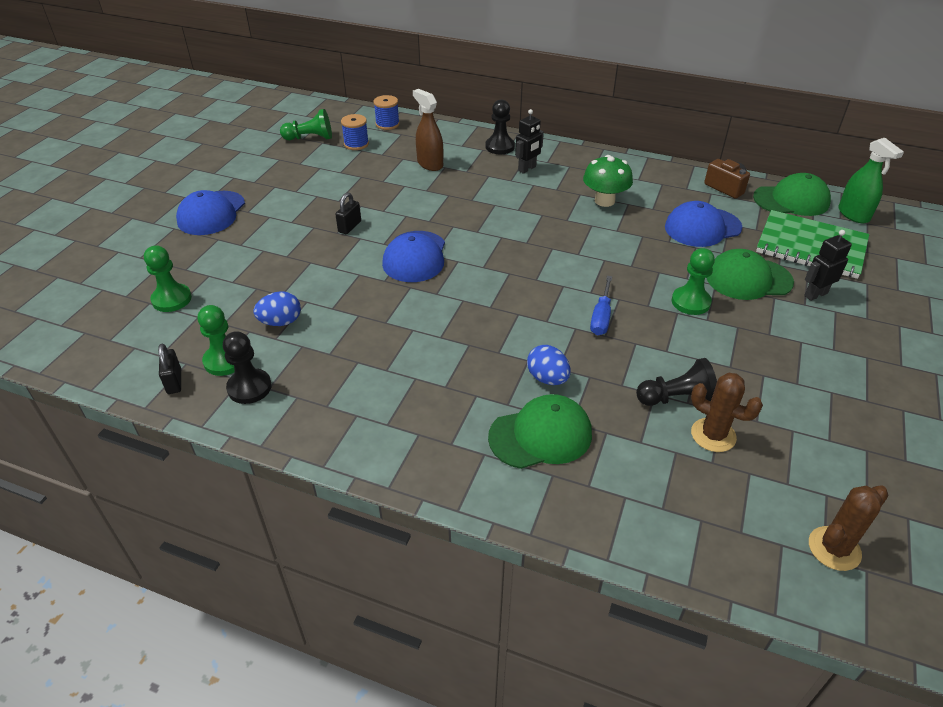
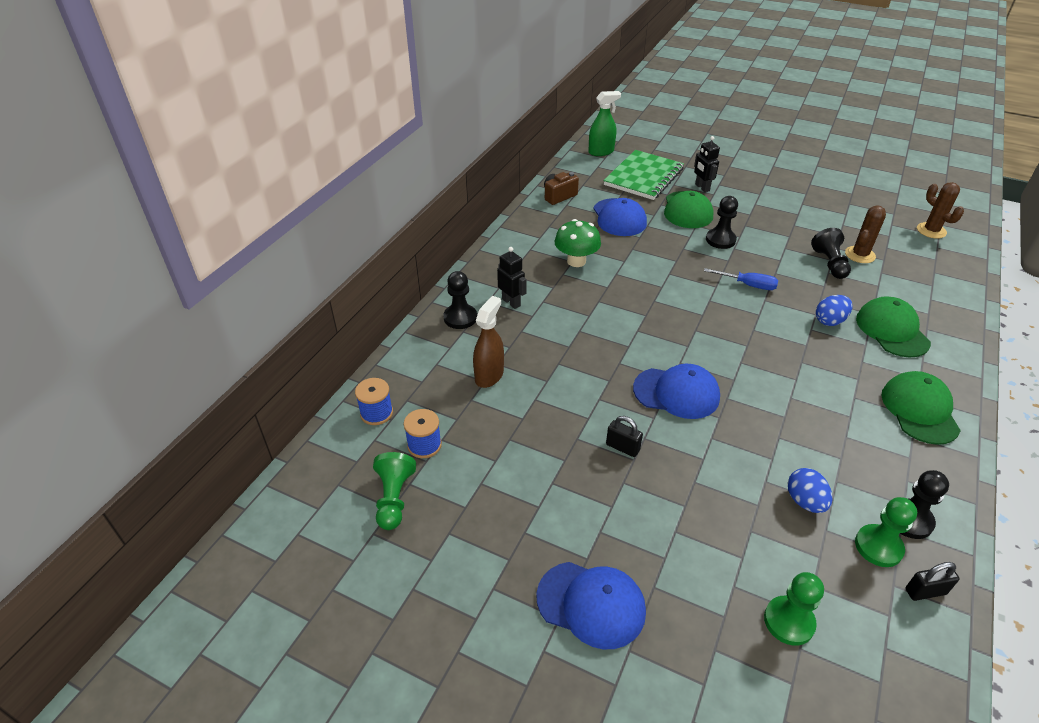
camera: 85 degrees left, 0 degrees up
brown spray bottle [413,89,443,171] -> brown spray bottle turned 150 degrees clockwise [473,296,504,388]
green pawn [671,248,715,315] -> black pawn [706,196,738,249]
green cap [753,173,831,216] -> green cap moved to [882,371,961,445]

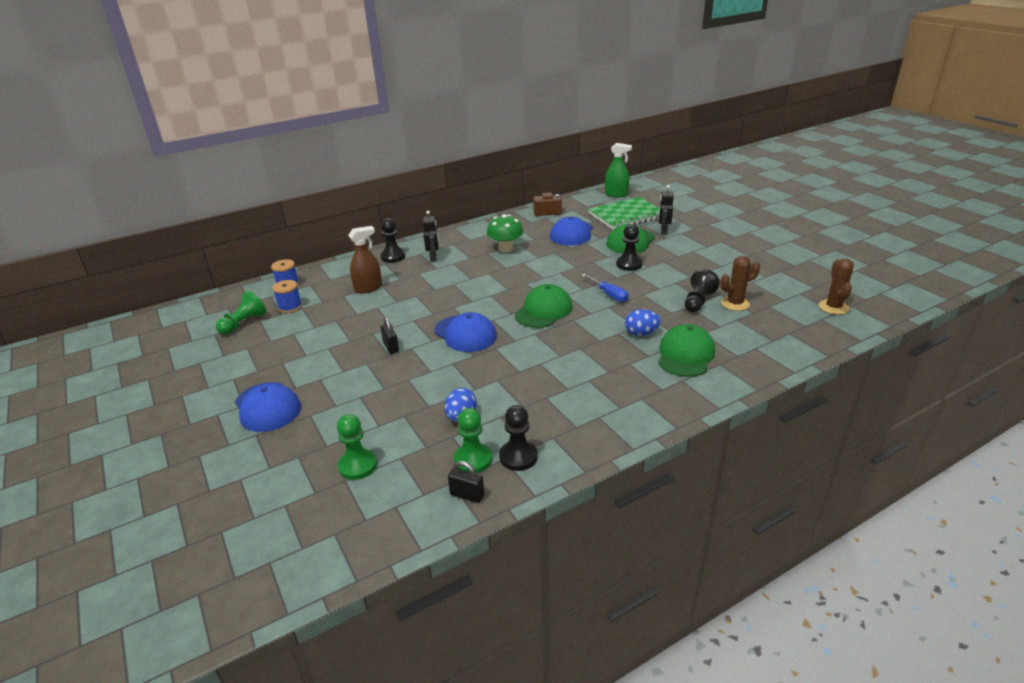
camera: 35 degrees right, 10 degrees down
green cap [882,371,961,445] -> green cap moved to [515,284,573,328]

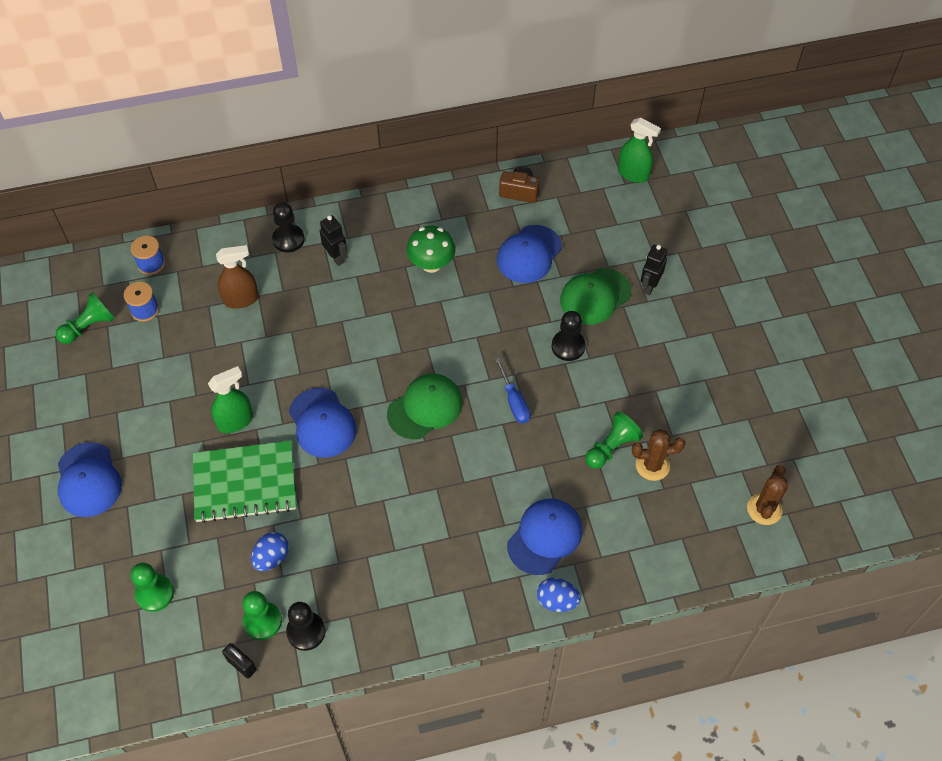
camera: 15 degrees right, 25 degrees up
black padlock [381,317,399,354] -> green spray bottle [208,366,253,433]
black robot [423,211,439,262] -> black robot turned 45 degrees counterclockwise [320,215,347,266]
green notebook [588,197,659,230] -> green notebook moved to [193,441,296,523]
blue egg [625,309,661,336] -> blue egg moved to [537,578,581,612]
green cap [658,324,715,377] -> blue cap [507,499,583,575]
black pawn [685,269,720,312] -> green pawn [585,412,643,469]

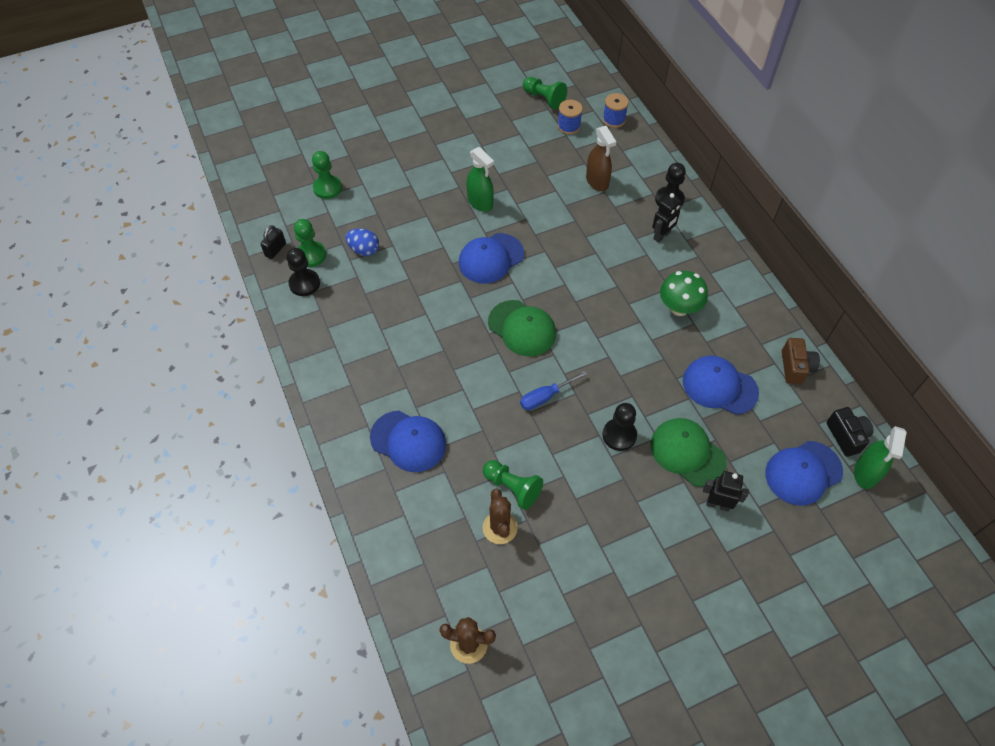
camera: 80 degrees right, 0 degrees up
blue cap [58,442,122,517] -> blue cap moved to [765,441,843,506]
green notebook [193,441,296,523] -> none
blue egg [537,578,581,612] -> none
none -> black camera [827,407,874,457]

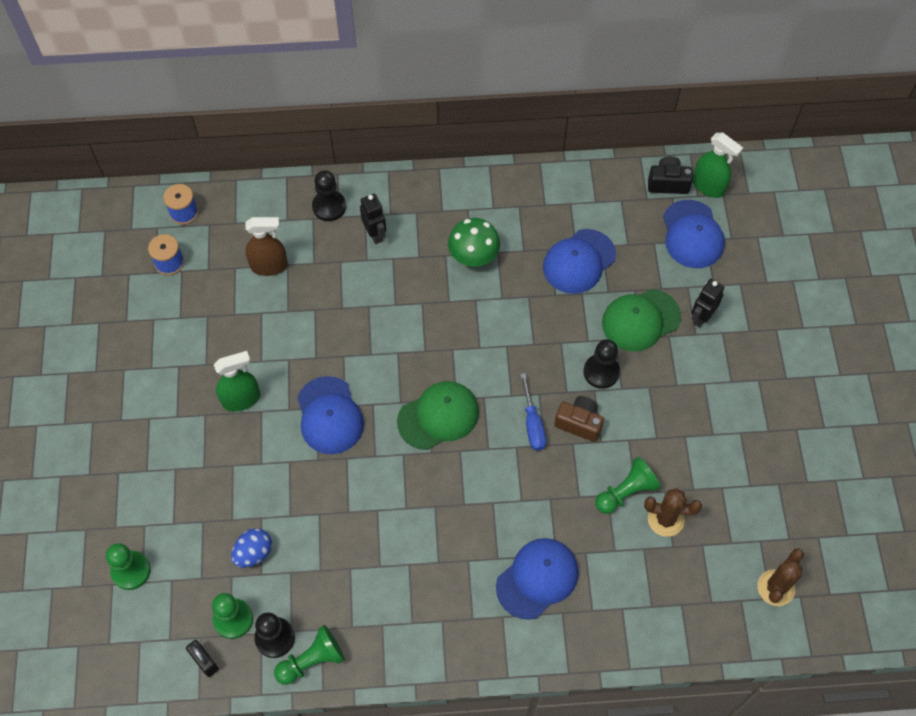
camera: 70 degrees left, 5 degrees up
green pawn [523,77,567,110] -> green pawn moved to [274,625,345,685]
brown camera [782,338,820,384] -> brown camera moved to [554,396,604,442]

